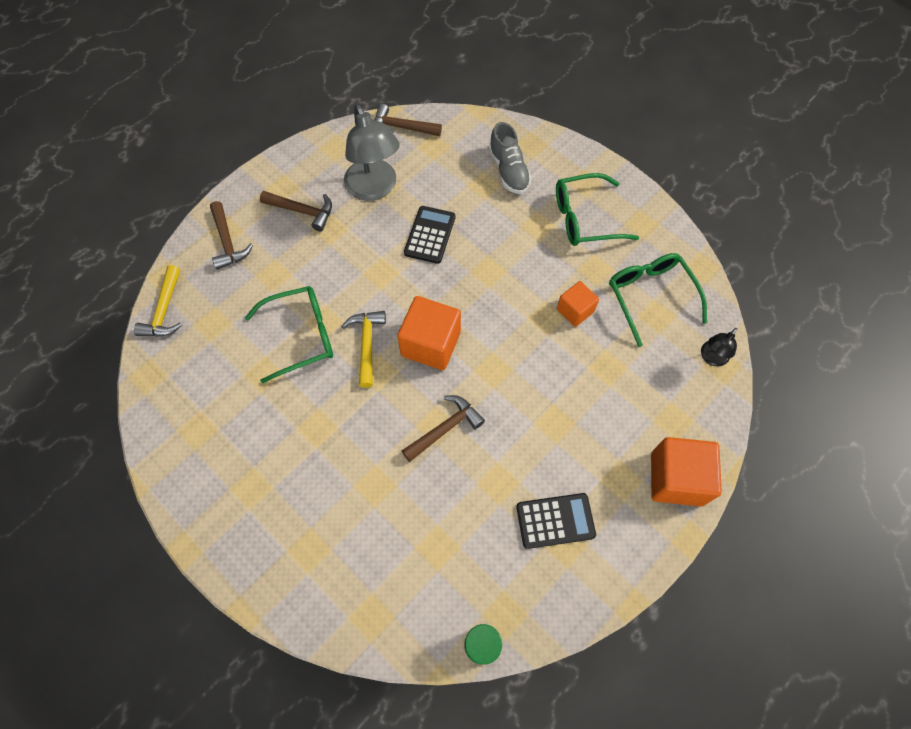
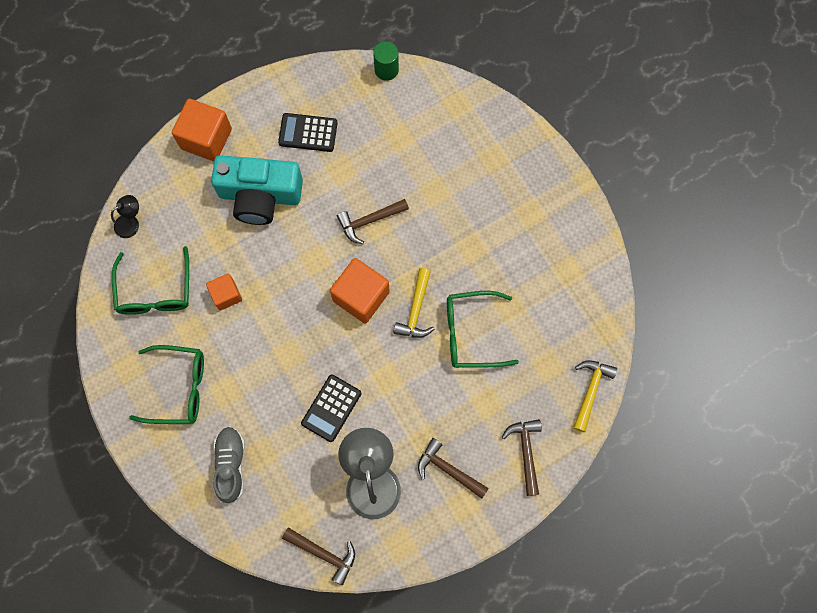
camera: 165 degrees left, 10 degrees up
none -> turquoise camera [211,155,303,225]

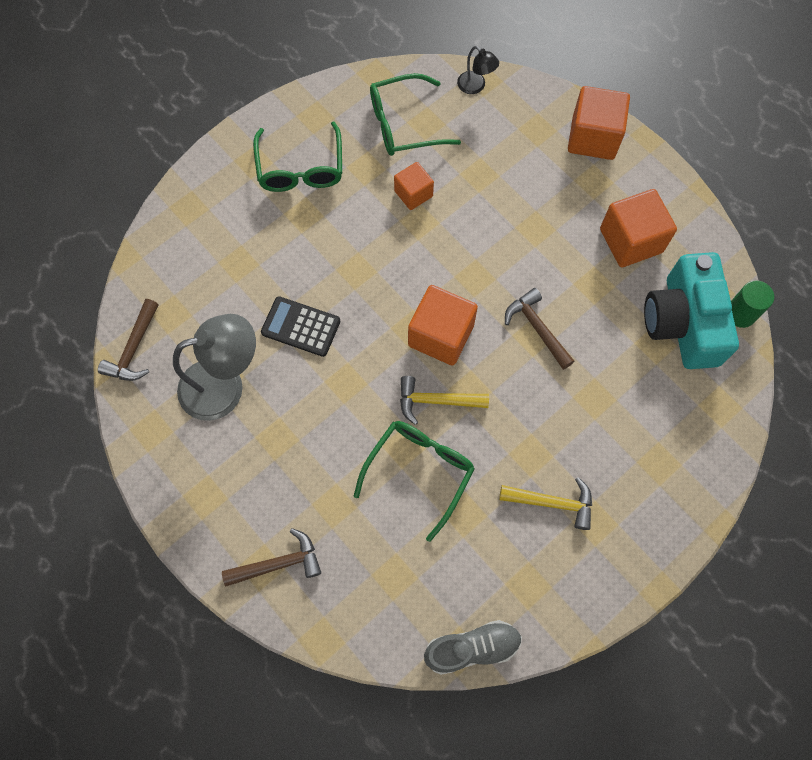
camera: 80 degrees right, 5 degrees down
turquoise camera [211,155,303,225] -> turquoise camera moved to [644,252,739,369]
grey shoe [213,426,245,503] -> grey shoe moved to [424,620,522,675]
black calculator [278,113,338,152] -> orange cube [600,189,677,268]
brown hammer [418,438,489,499] -> none
green glasses [447,291,519,368] -> green glasses turned 45 degrees clockwise [354,421,475,542]
yellow hammer [573,360,617,432] -> yellow hammer moved to [499,477,592,530]

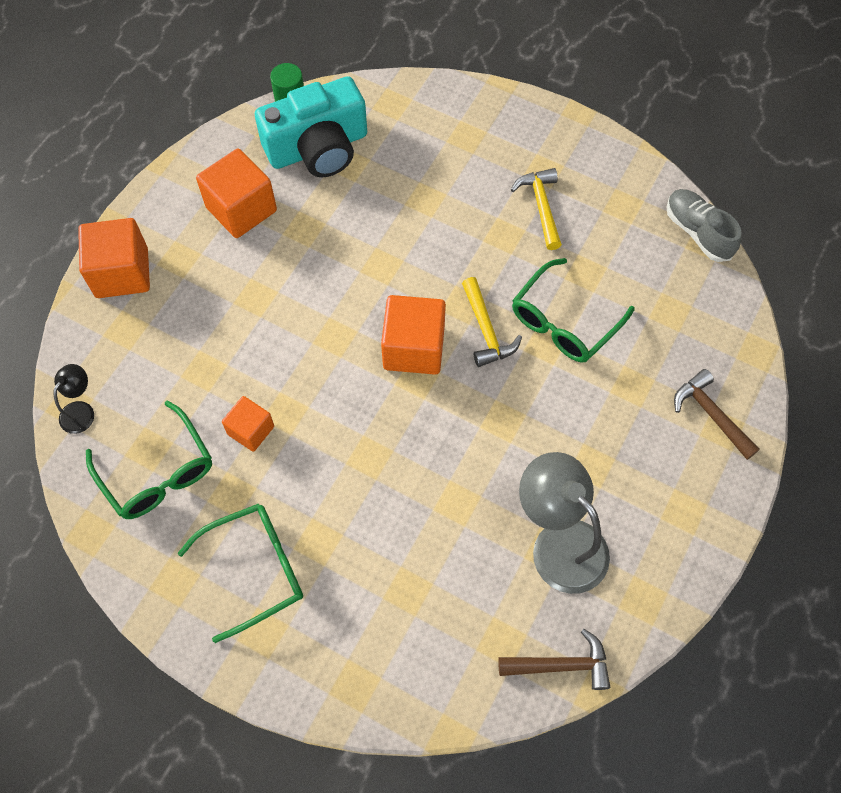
camera: 110 degrees left, 5 degrees down
black calculator [261,296,340,357] -> none
green glasses [354,421,475,542] -> green glasses turned 60 degrees counterclockwise [512,258,635,363]
brown hammer [505,288,575,370] -> none

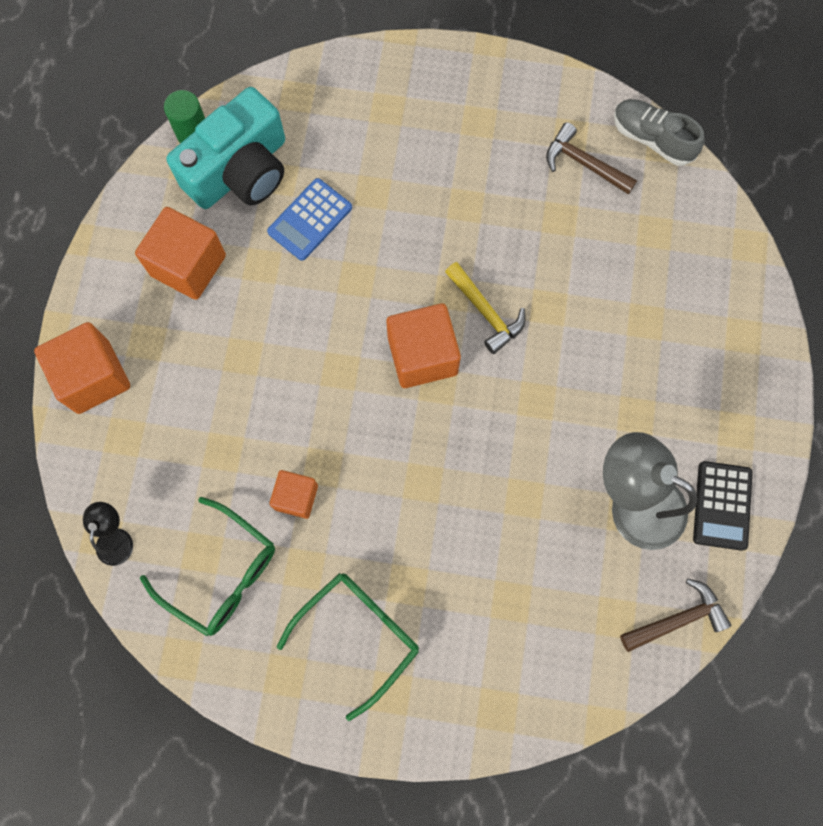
camera: 20 degrees left, 10 degrees up
yellow hammer [511,168,562,250] -> none
green glasses [512,258,635,363] -> none
brown hammer [674,369,760,460] -> brown hammer moved to [546,122,637,195]
none -> blue calculator [267,178,352,261]
none -> black calculator [693,461,753,551]

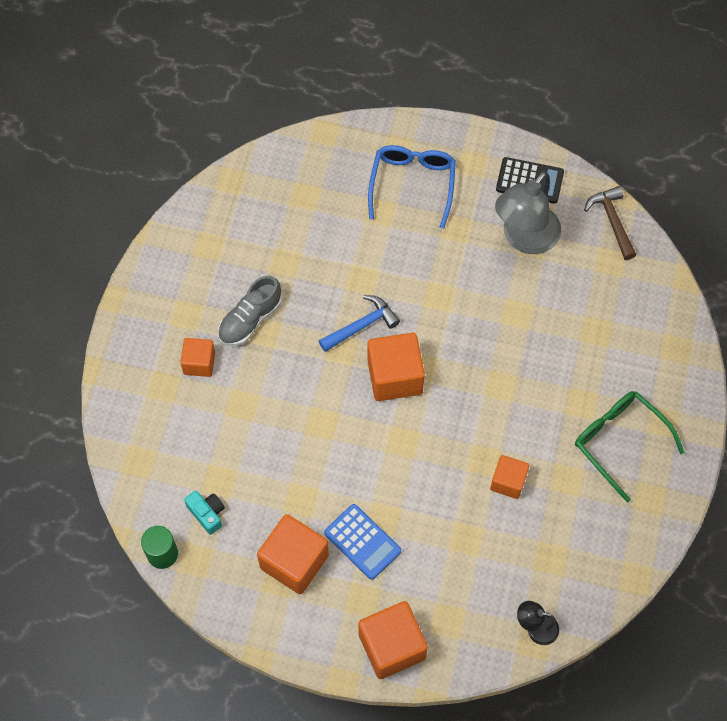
camera: 85 degrees left, 10 degrees down
green glasses [140,497,275,636] -> none
turquoise camera [167,87,285,209] -> turquoise camera [184,491,225,535], size x0.41
blue calculator [267,178,352,261] -> blue calculator moved to [324,504,401,580]
yellow hammer [445,262,526,354] -> blue hammer [319,295,400,352]
brown hammer [546,122,637,195] -> none
grey shoe [614,99,704,166] -> grey shoe moved to [218,276,282,346]
none -> orange cube [180,338,215,377]
none -> blue glasses [368,145,456,229]

